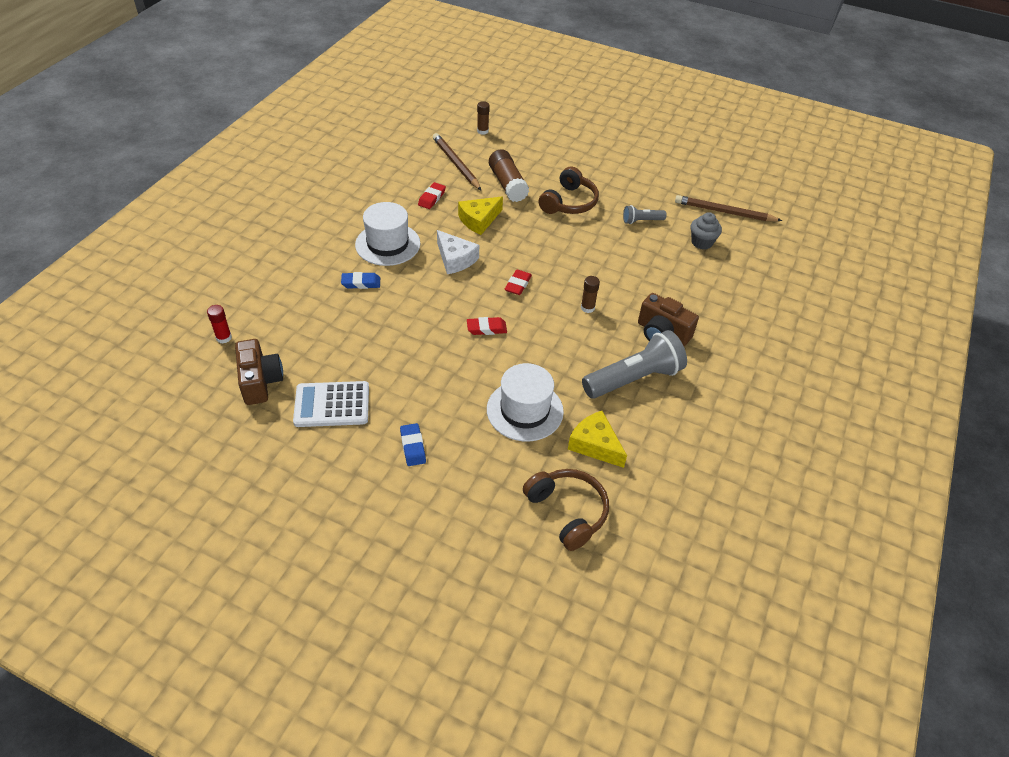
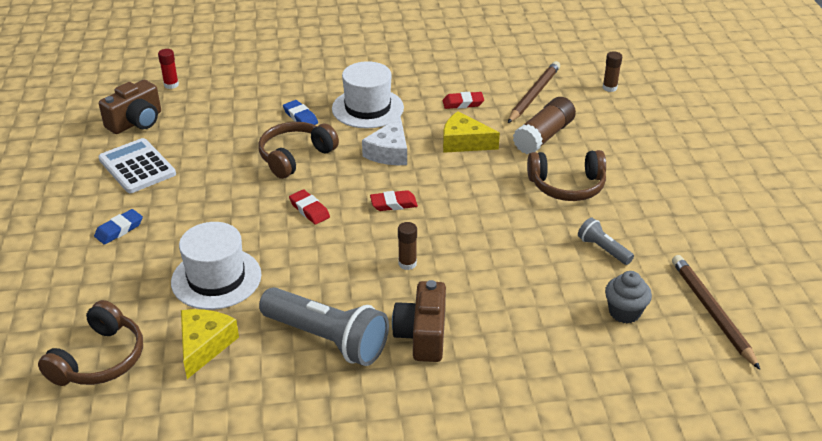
camera: 60 degrees right, 10 degrees down
none -> brown headphones [258,122,339,179]

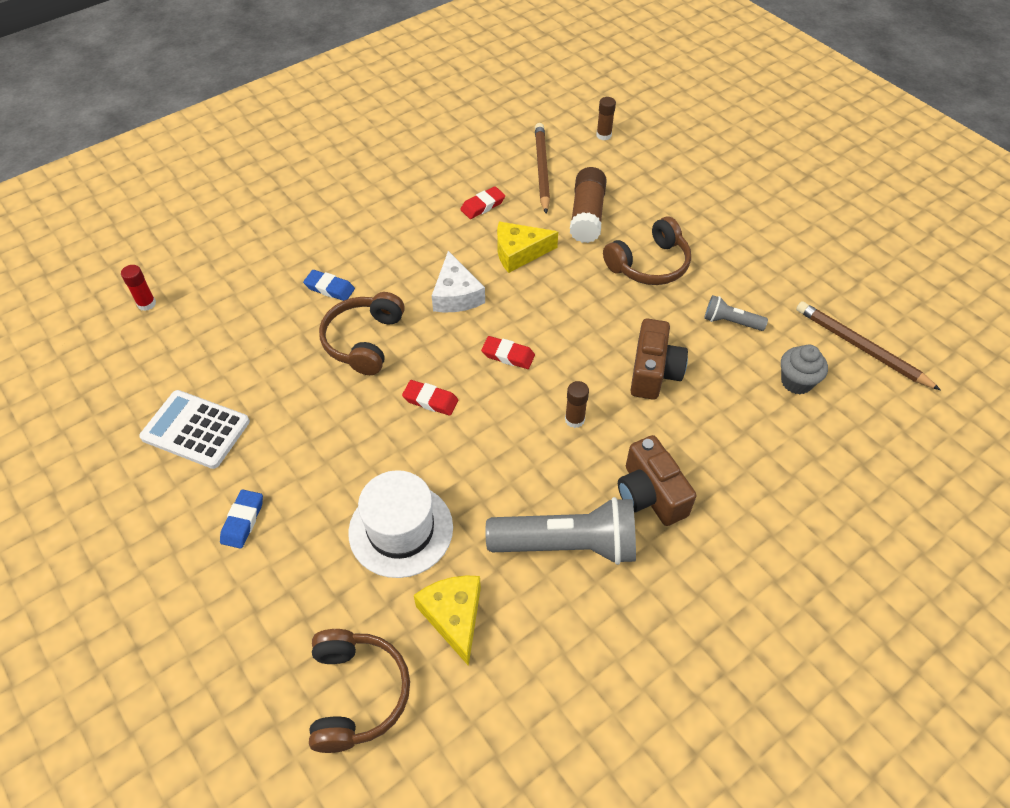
camera: 30 degrees left, 15 degrees up
brown camera [99,80,161,134] -> brown camera moved to [630,318,688,400]
white hat [332,61,404,128] -> none
red eraser [370,190,418,211] -> red eraser turned 60 degrees clockwise [481,336,535,369]

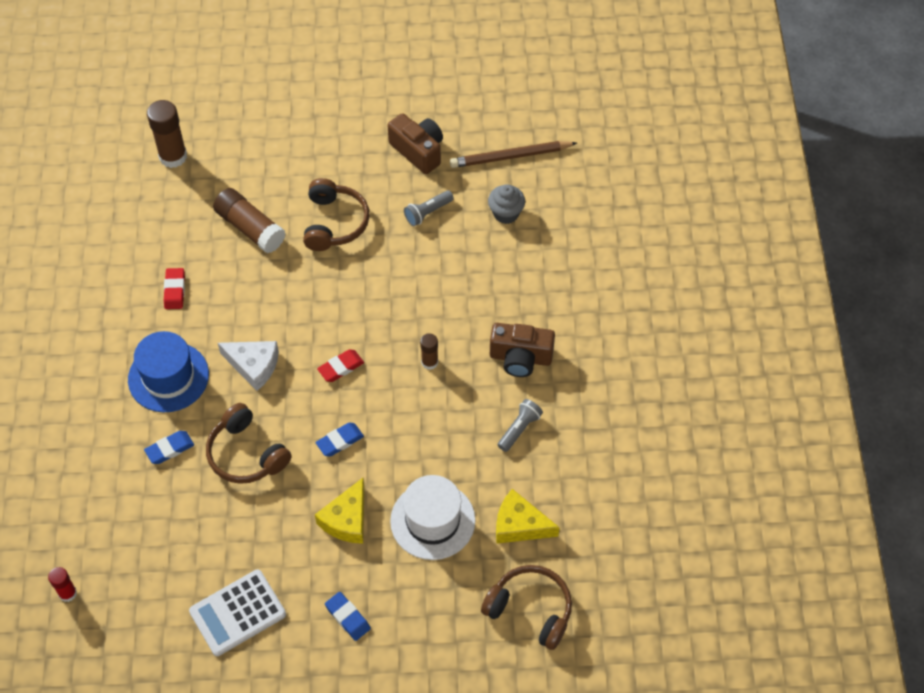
camera: 55 degrees left, 5 degrees up
red eraser [402,380,458,416] -> blue eraser [315,422,364,456]
grey flashlight [485,497,636,565] -> grey flashlight [498,399,543,452], size x0.49
yellow cheese [497,222,558,273] -> yellow cheese moved to [315,478,365,544]
brown pencil [535,123,550,214] -> none
brown glue stick [596,97,616,141] -> brown glue stick [147,100,187,168], size x1.81
brown camera [630,318,688,400] -> brown camera moved to [387,113,443,174]
none -> blue hat [128,331,209,413]

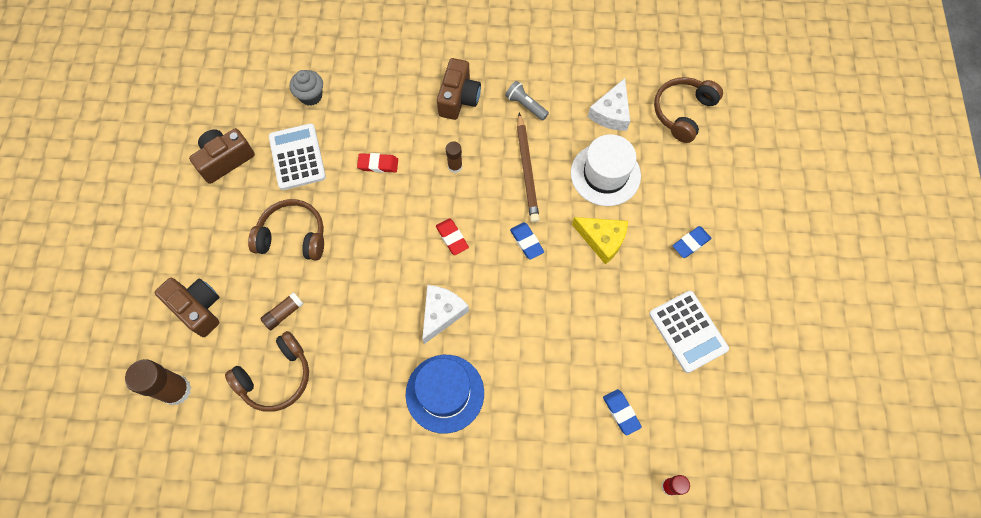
camera: 85 degrees left, 10 degrees up
blue eraser [144,431,194,464] -> blue eraser moved to [603,389,642,436]
red eraser [164,268,185,309] -> red eraser moved to [357,153,398,173]
brown headphones [206,403,292,484] -> brown headphones moved to [225,331,309,412]
brown glue stick [213,188,286,253] -> brown glue stick [260,292,303,330], size x0.55
grey flashlight [404,190,454,226] -> white calculator [269,123,326,190]
brown pencil [450,141,577,168] -> brown pencil moved to [517,113,540,223]
yellow cheese [496,489,560,544] -> white cheese [588,78,630,131]
none -> brown camera [155,278,219,337]

